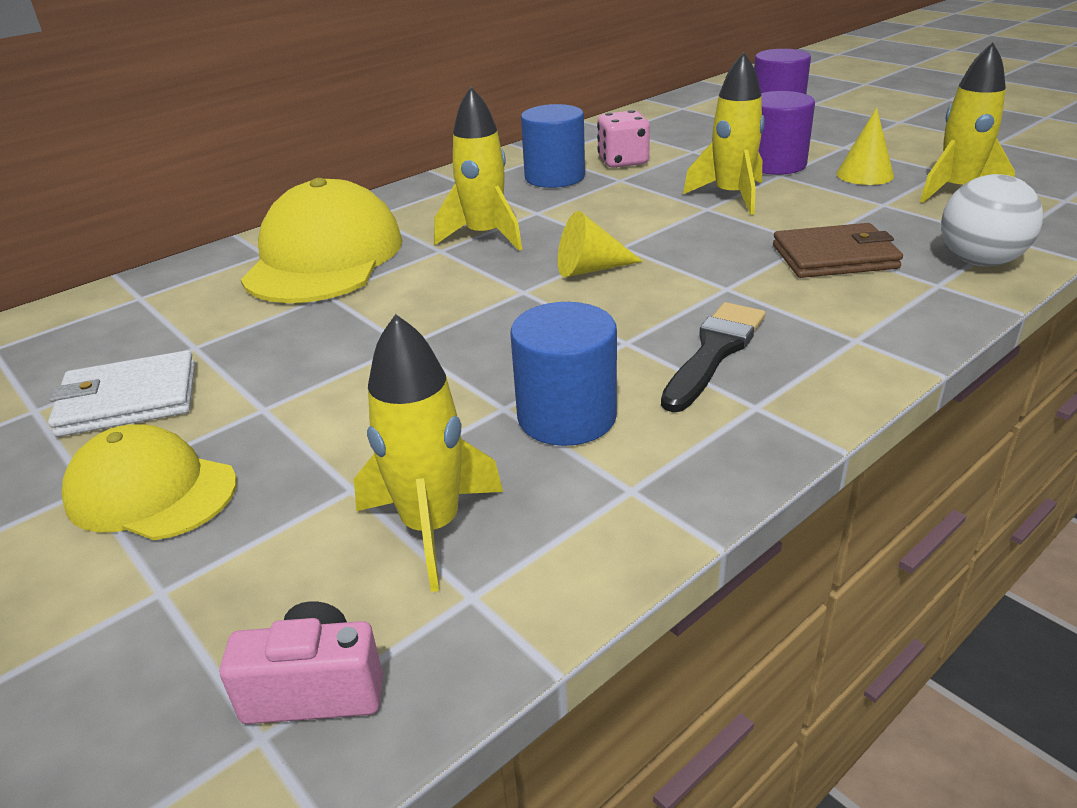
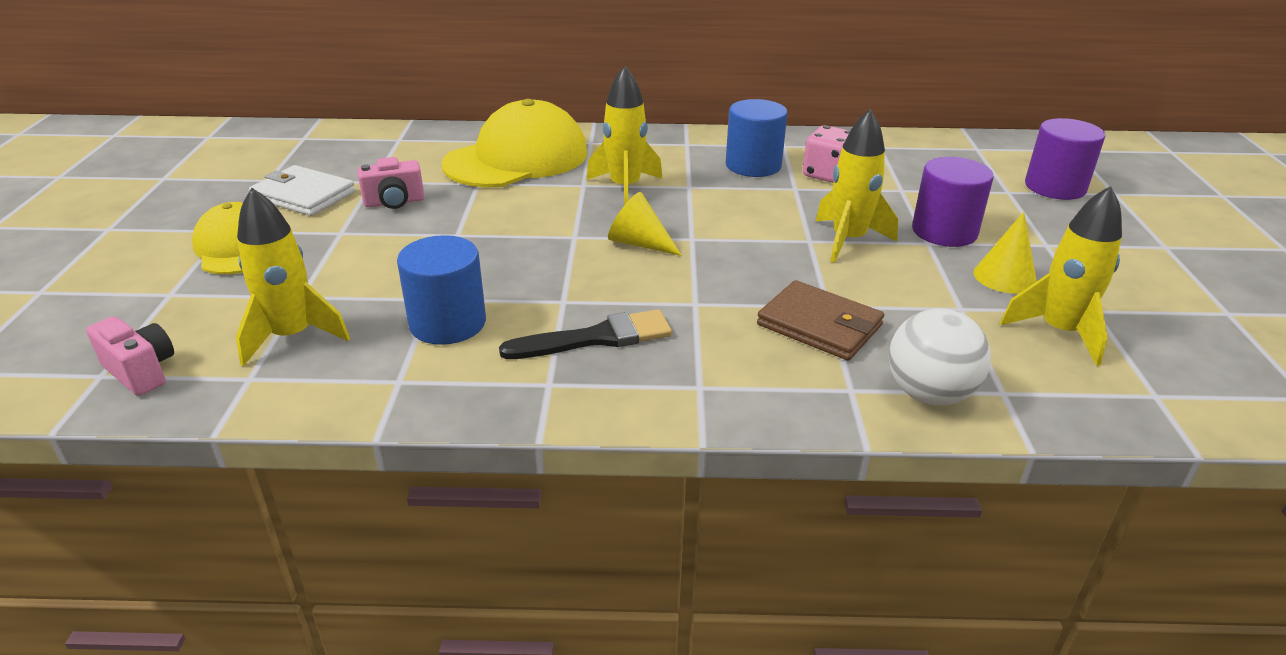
camera: 40 degrees right, 0 degrees up
none -> pink camera [357,157,424,209]

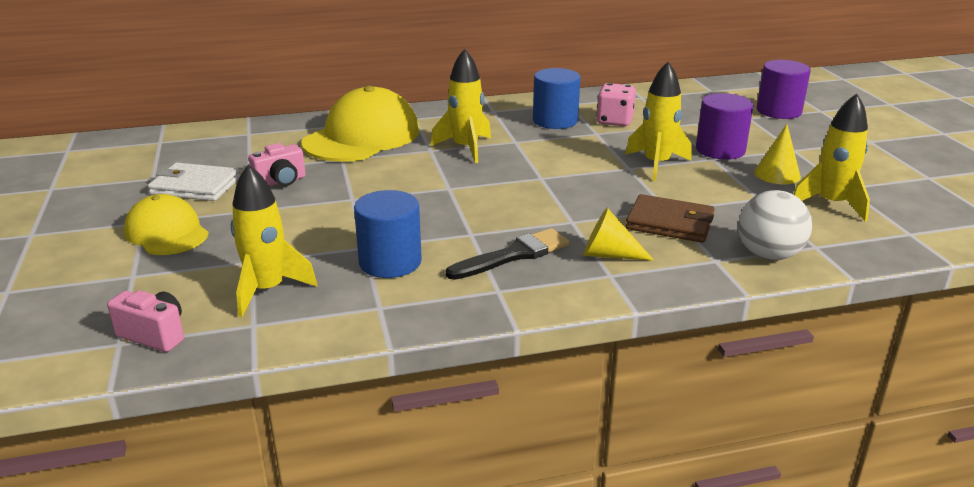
camera: 15 degrees left, 5 degrees down
yellow cone [608,192,682,256] -> yellow cone moved to [583,208,654,261]

